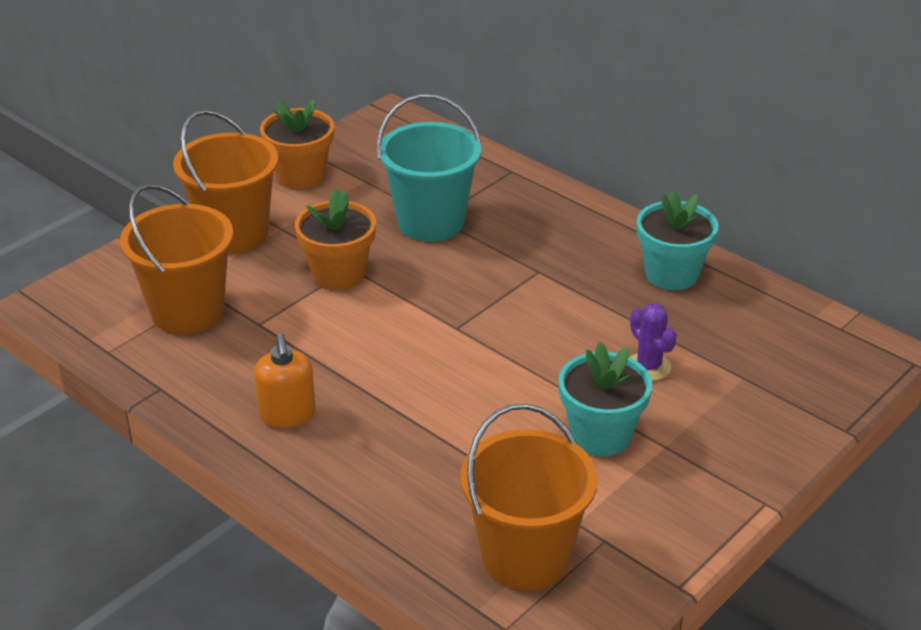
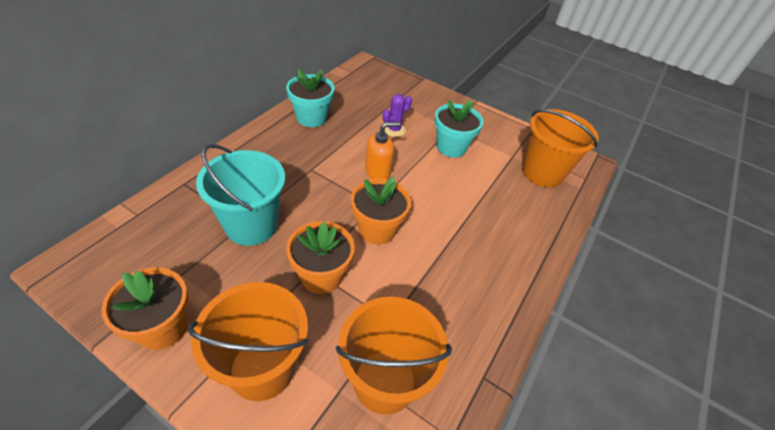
camera: 105 degrees left, 10 degrees up
orange soap dispenser [254,333,316,428] -> orange soap dispenser moved to [365,122,400,179]
none -> orange flower pot [351,177,411,245]

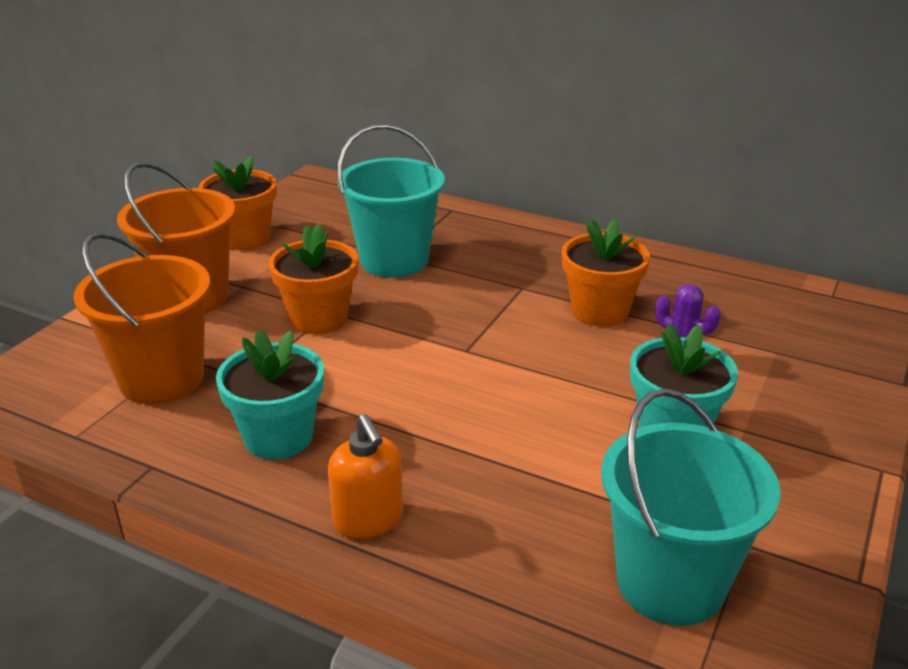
camera: 90 degrees right, 15 degrees down
turquoise flower pot [286,69,335,127] -> turquoise flower pot moved to [216,329,324,460]
orange flower pot [351,177,411,245] -> orange flower pot moved to [562,219,650,327]
orange soap dispenser [365,122,400,179] -> orange soap dispenser moved to [328,414,403,539]
orange bucket [522,109,599,187] -> turquoise bucket [601,388,780,626]

